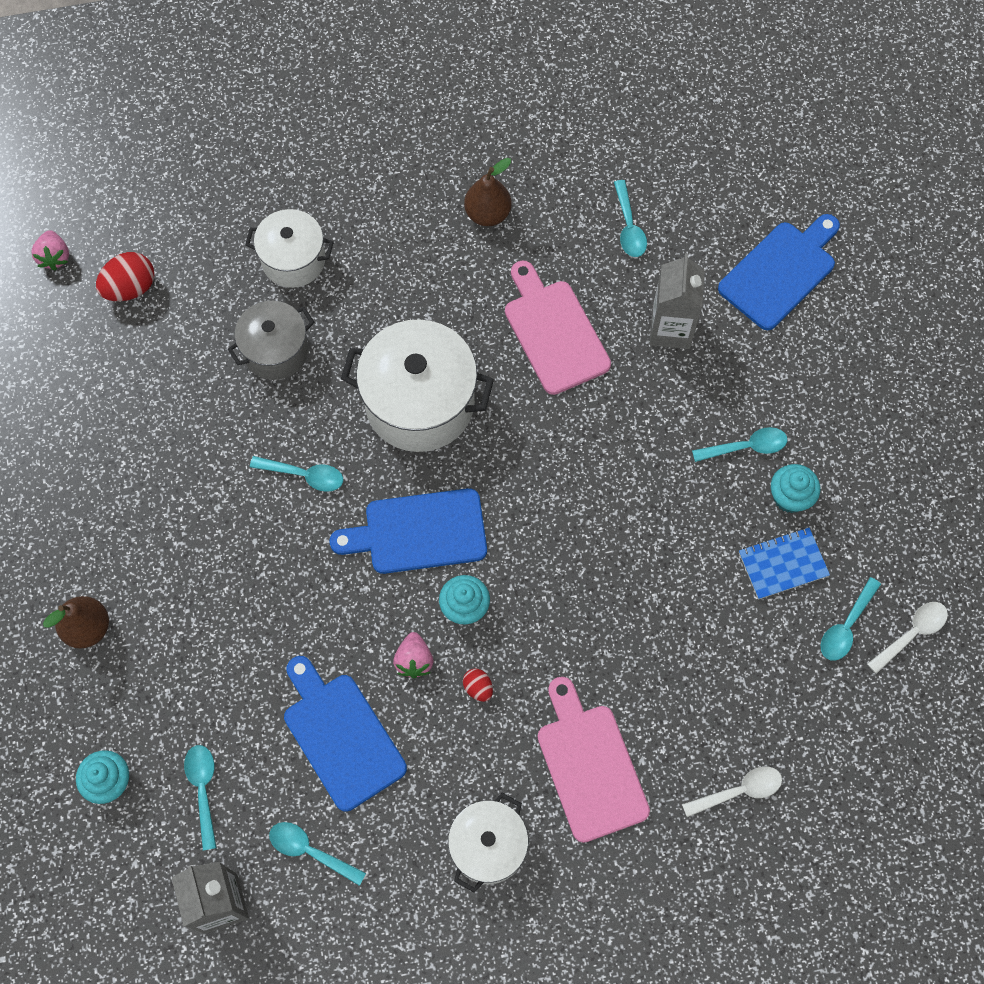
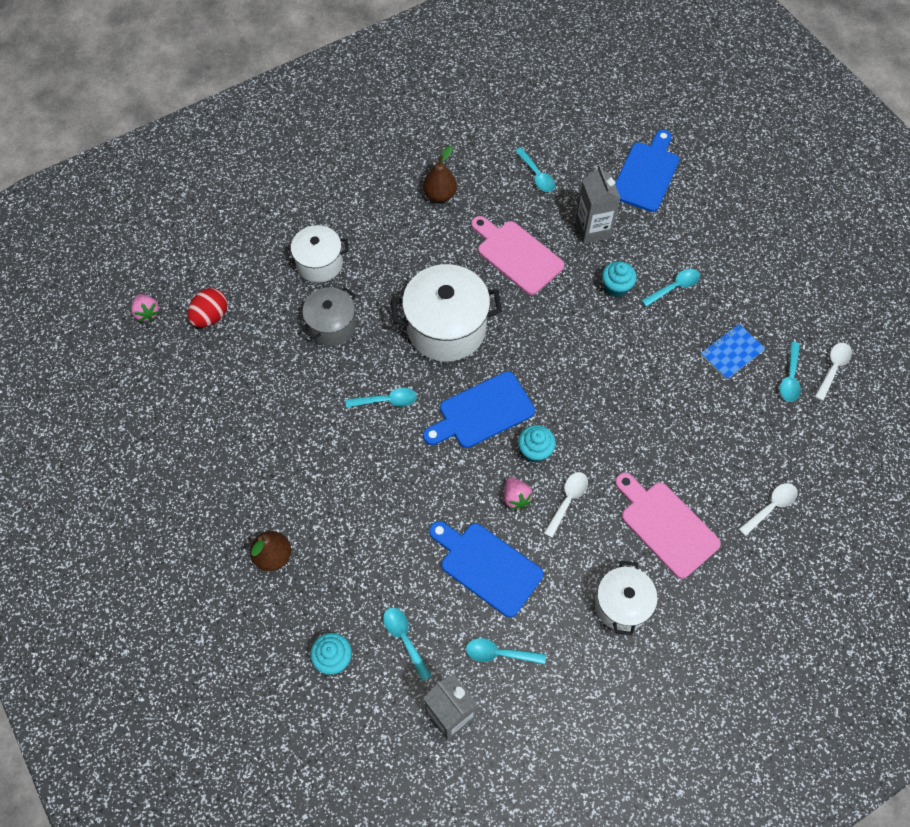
camera: 20 degrees left, 5 degrees down
red egg [463,669,493,702] -> white spoon [544,472,588,538]
turquoise cupcake [771,464,820,513] -> turquoise cupcake moved to [602,261,637,297]

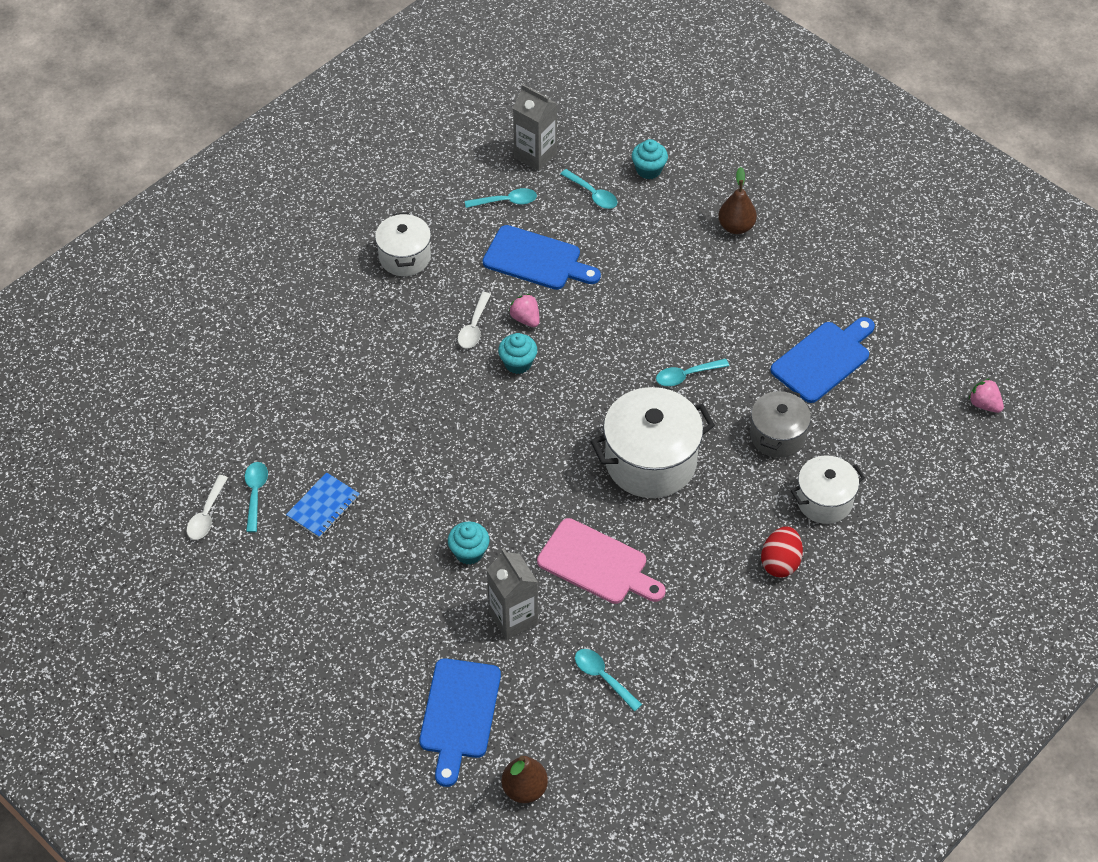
camera: 165 degrees right, 10 degrees down
red egg [188,288,228,327] -> red egg moved to [761,527,803,577]
brown pear [423,146,457,202] -> brown pear moved to [501,756,548,803]
blue cutting board [423,371,535,448] -> blue cutting board moved to [770,317,875,403]
pink cutting board [615,473,721,579] -> none
turquoise spoon [641,269,700,307] -> none
white spoon [739,483,798,536] -> none

